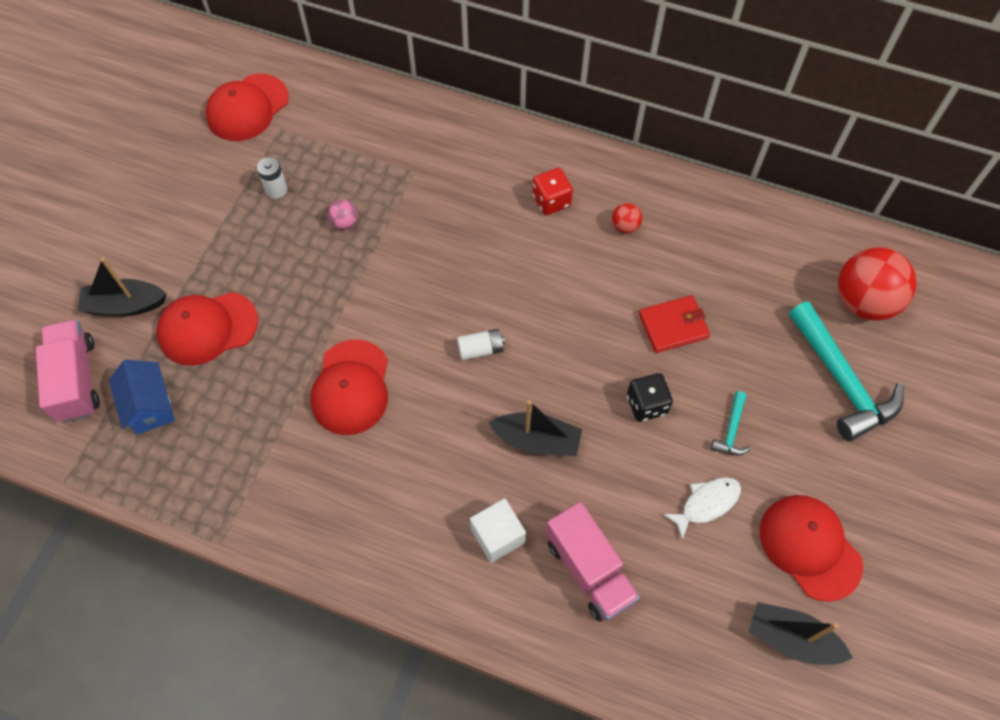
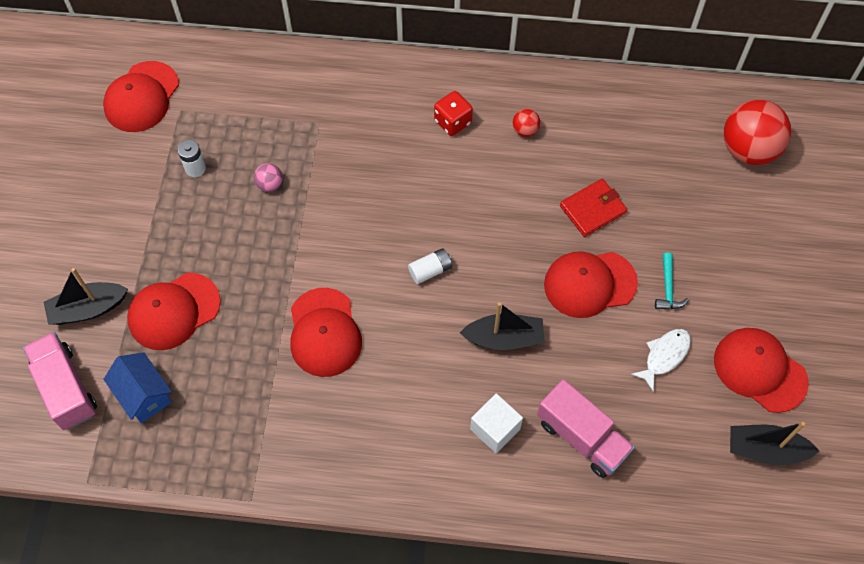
camera: 15 degrees left, 0 degrees up
black dice [627,373,673,422] -> red cap [544,251,638,318]
turquoise hammer [789,302,904,442] -> none

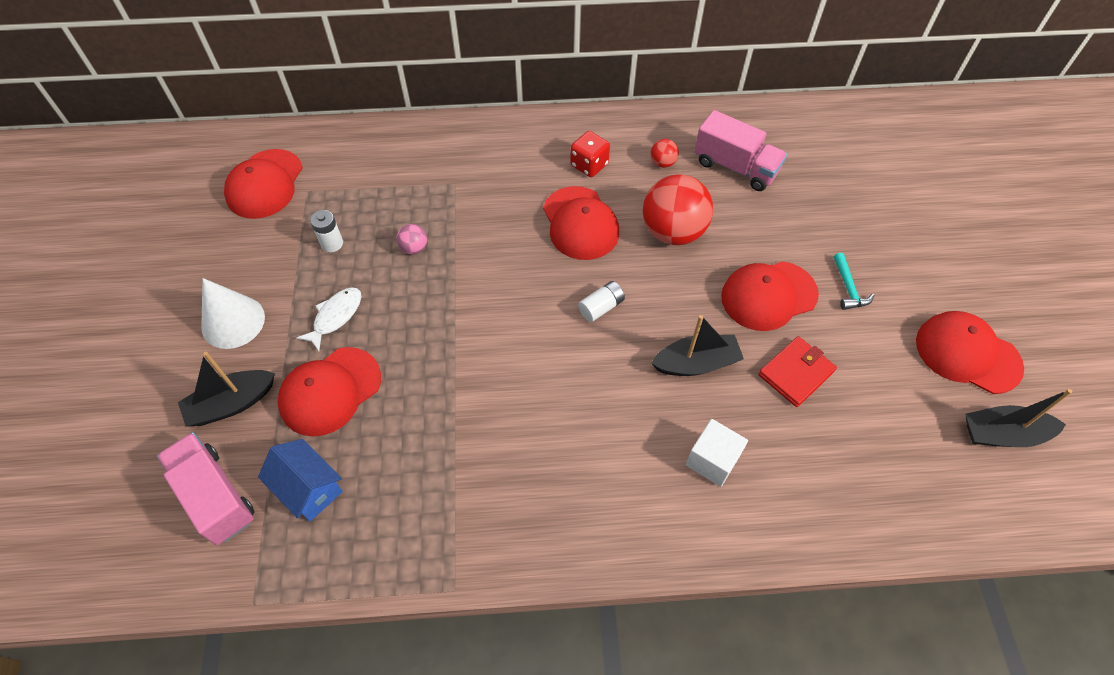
camera: 10 degrees left, 5 degrees down
red cap [290,288,362,377] -> red cap moved to [543,186,619,260]
pink truck [537,379,635,478] -> pink truck moved to [694,110,787,191]
red wallet [560,179,627,237] -> red wallet moved to [758,336,837,407]
white fish [631,329,691,392] -> white fish moved to [296,287,361,351]
red ball [724,100,791,165] -> red ball moved to [643,174,713,245]
none -> white cone [201,278,265,349]

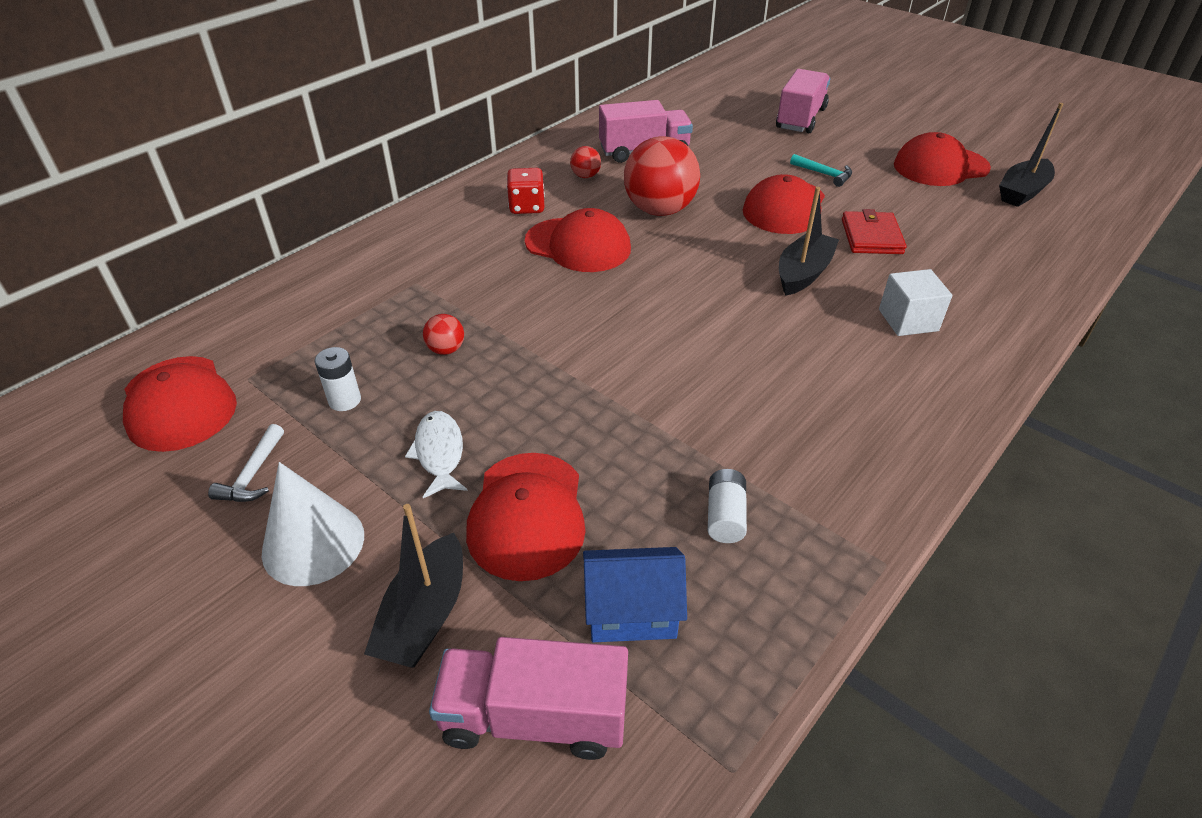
camera: 45 degrees left, 15 degrees down
pink ball [397,224,427,255] -> red ball [423,314,464,355]
white battery [578,281,625,322] -> white battery moved to [708,469,747,543]
none -> white hammer [208,424,284,502]
none -> pink truck [776,69,830,133]

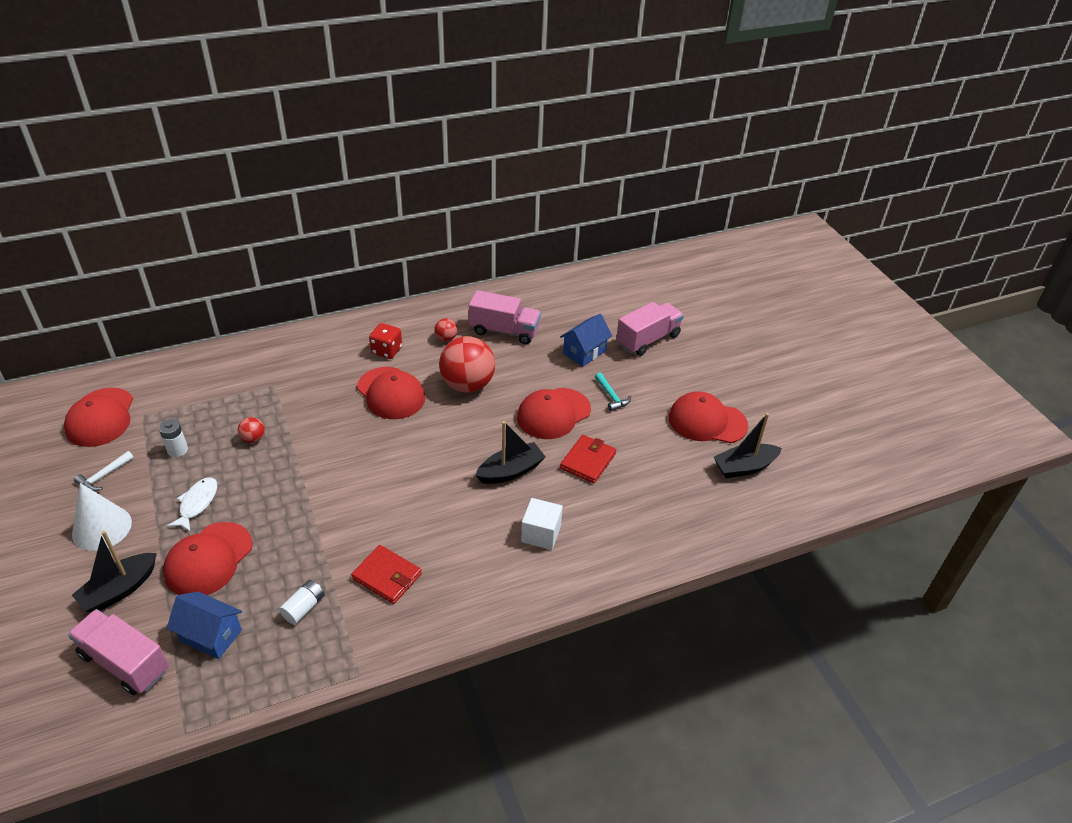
camera: 25 degrees right, 0 degrees up
none -> red wallet [351,545,422,604]
none -> blue house [560,314,612,366]

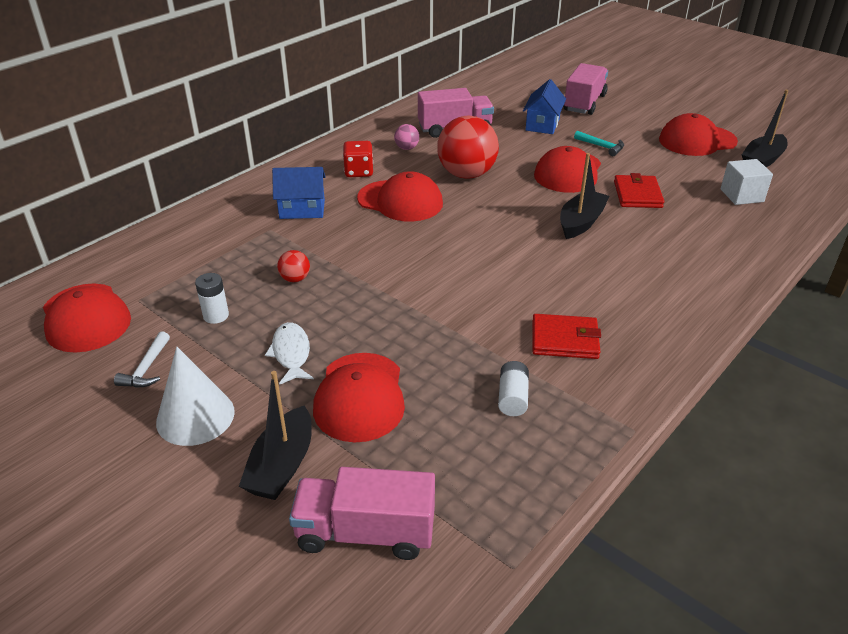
camera: 25 degrees left, 5 degrees down
blue house [167,592,242,659] -> blue house moved to [272,167,326,219]
red ball [434,318,458,341] -> pink ball [394,124,419,150]
white cube [521,498,563,550] -> white cube moved to [720,159,773,205]

